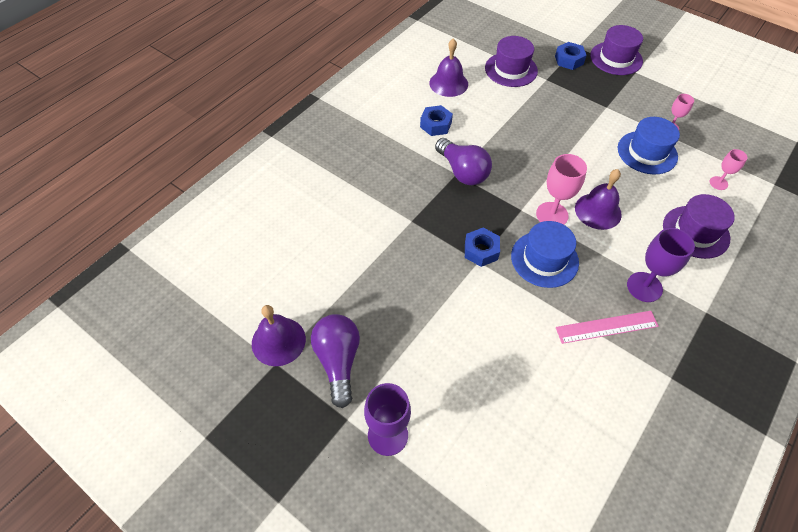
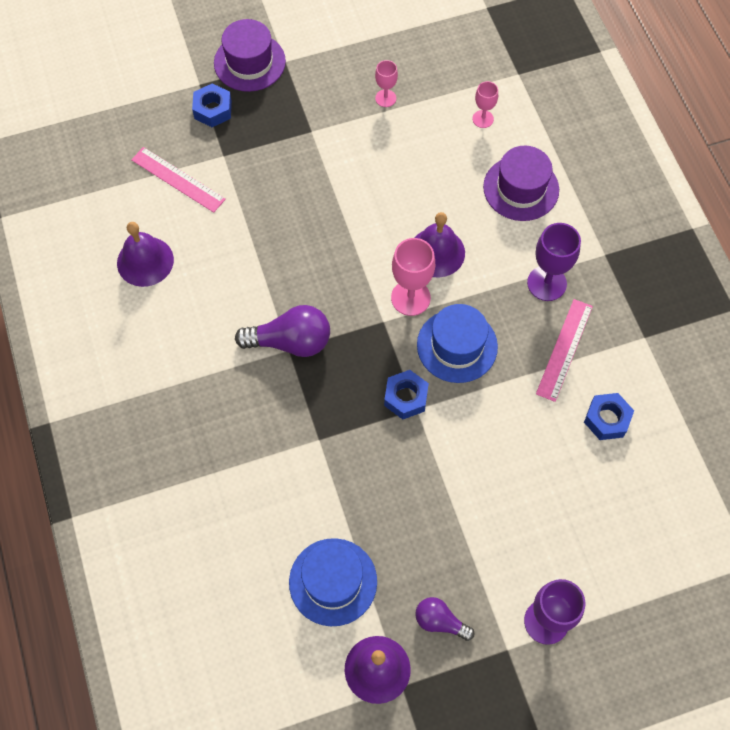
camera: 55 degrees left, 10 degrees up
purple light bulb [311,314,360,408] -> purple light bulb [415,597,475,641], size x0.59
blue nut [420,105,453,136] -> blue nut moved to [584,393,634,440]
purple hat [485,36,538,87] -> pink ruler [131,147,226,213]
blue hat [618,117,680,175] -> blue hat moved to [289,538,377,626]

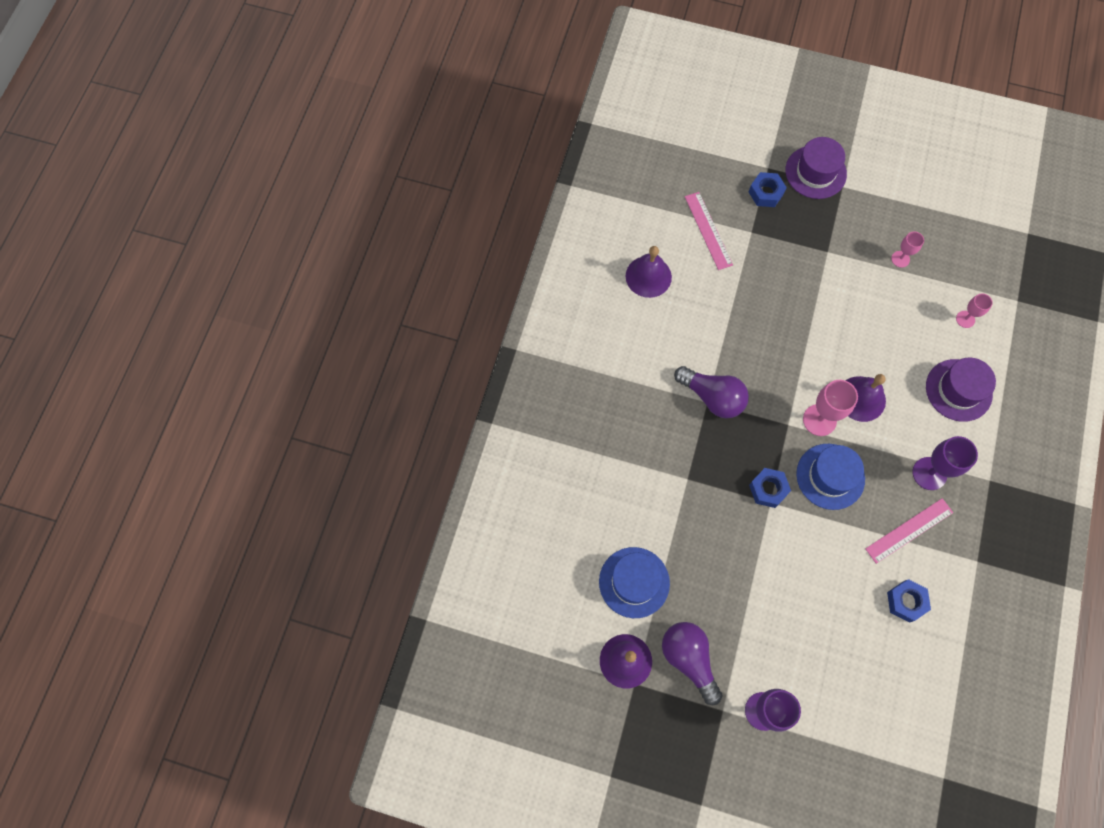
camera: 35 degrees right, 5 degrees up
purple light bulb [415,597,475,641] -> purple light bulb [662,622,722,705], size x1.69

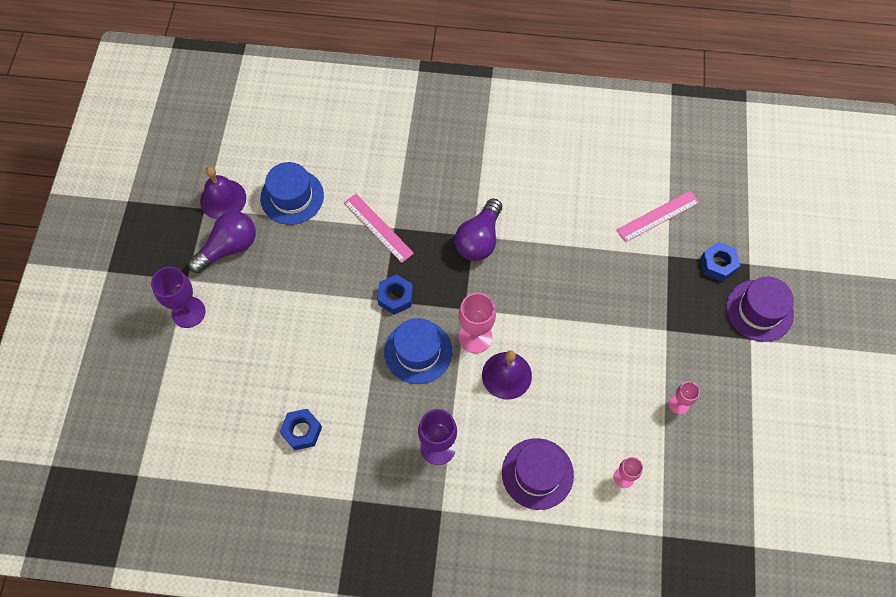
camera: 80 degrees right, 5 degrees down
purple bell [626,246,672,298] -> none
pink ruler [865,498,953,564] -> pink ruler moved to [344,194,414,263]

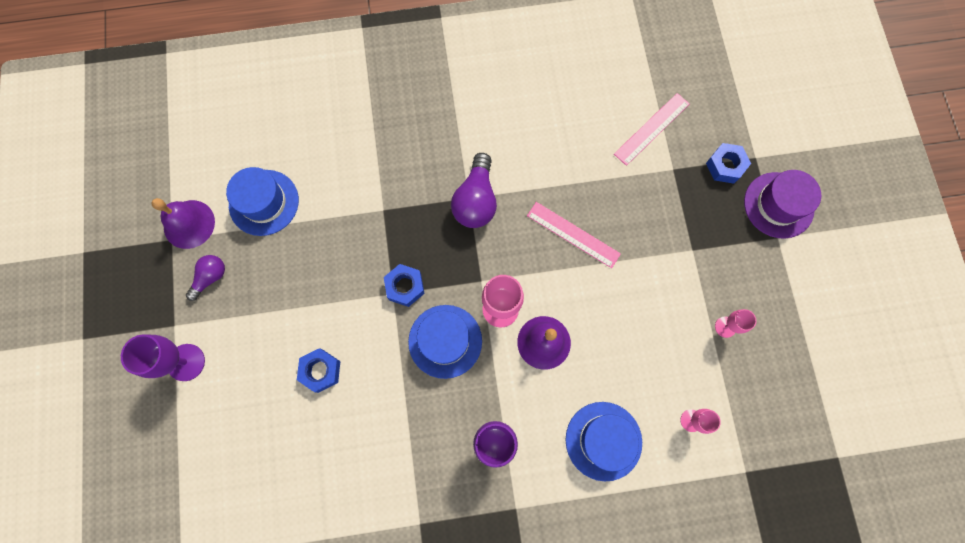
camera: 15 degrees left, 10 degrees up
purple light bulb [188,211,256,273] -> purple light bulb [186,255,225,301], size x0.59
blue nut [280,409,322,450] -> blue nut moved to [297,348,340,393]
pink ruler [344,194,414,263] -> pink ruler moved to [527,202,621,268]
purple hat [502,438,574,510] -> blue hat [566,402,642,481]

